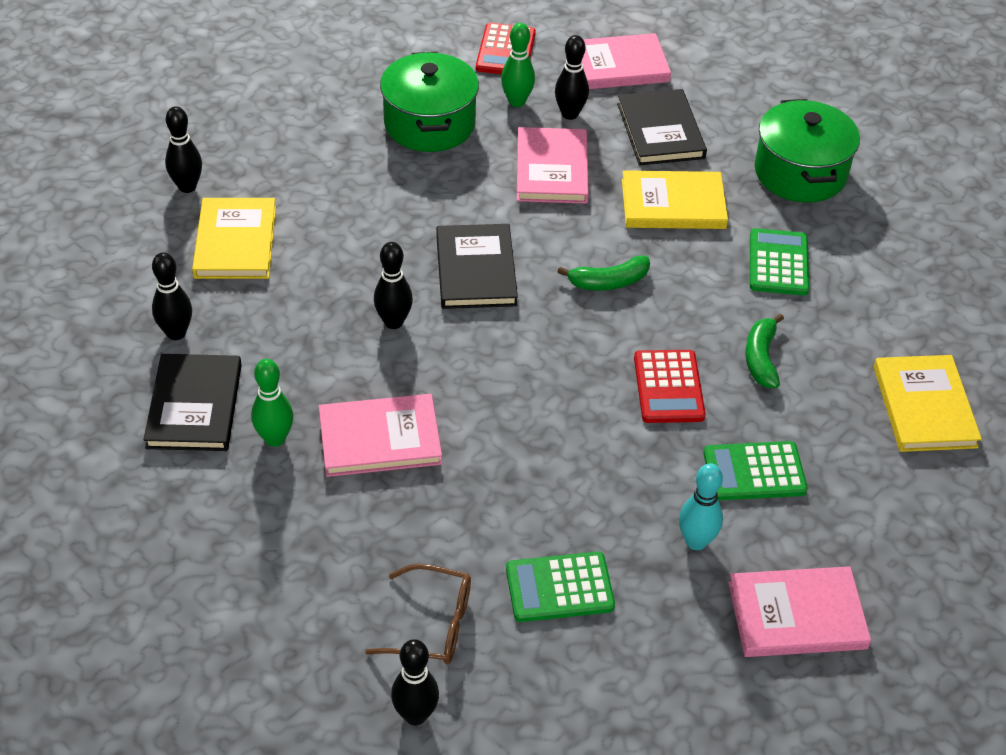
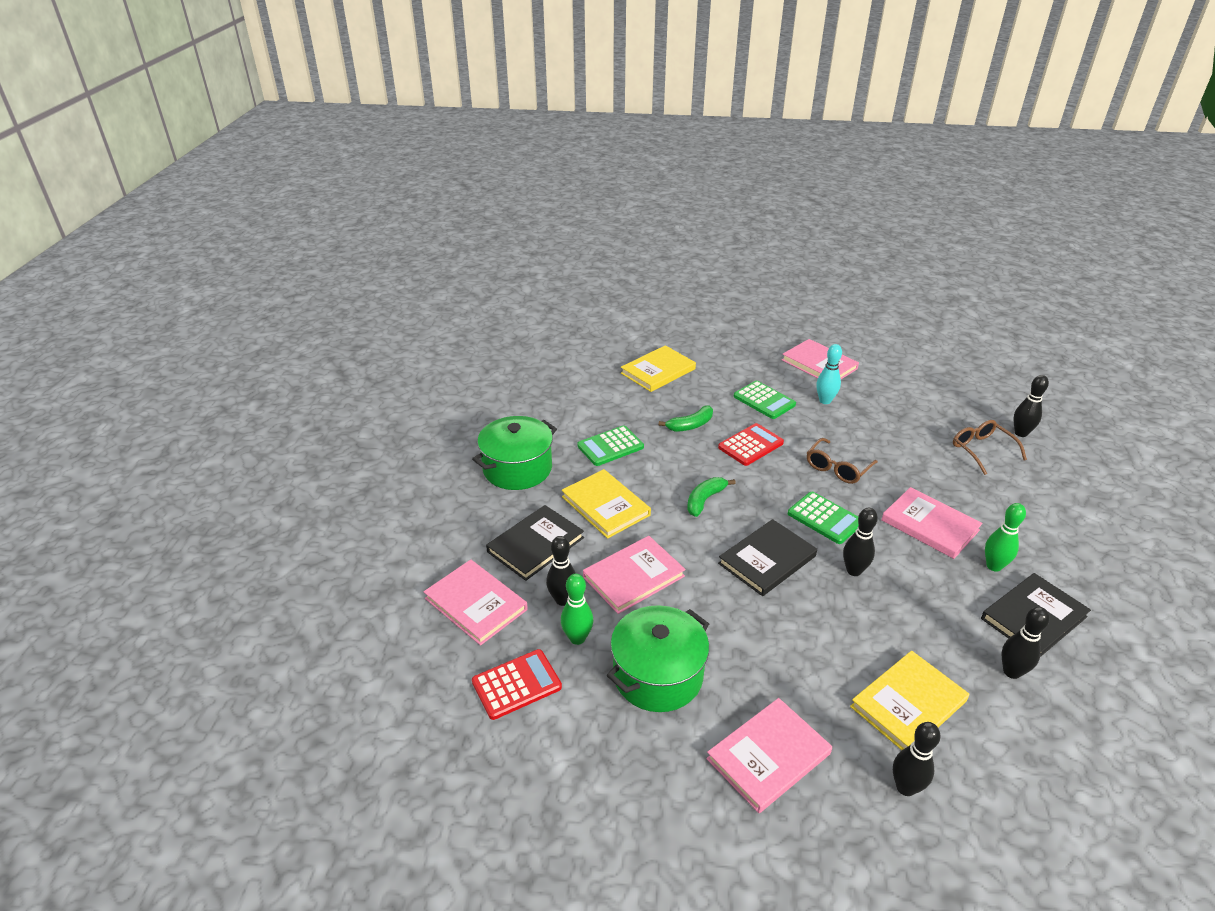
camera: 125 degrees left, 10 degrees down
green calculator [506,552,615,622] -> green calculator moved to [788,492,859,544]
green banana [558,255,650,291] -> green banana turned 90 degrees counterclockwise [687,477,736,517]
none -> pink book [707,698,832,813]
none -> brown glasses [807,438,878,484]

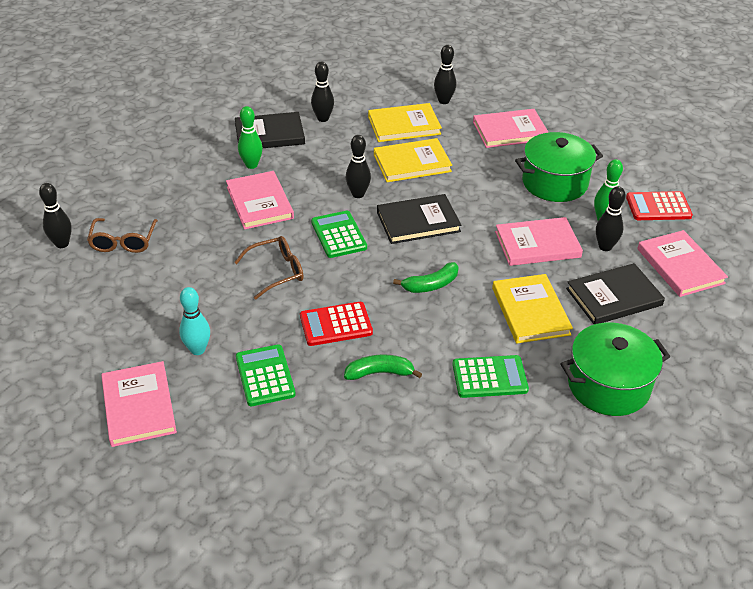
camera: 155 degrees left, 5 degrees up
yellow book [621,345,696,392] -> yellow book moved to [374,138,452,182]

